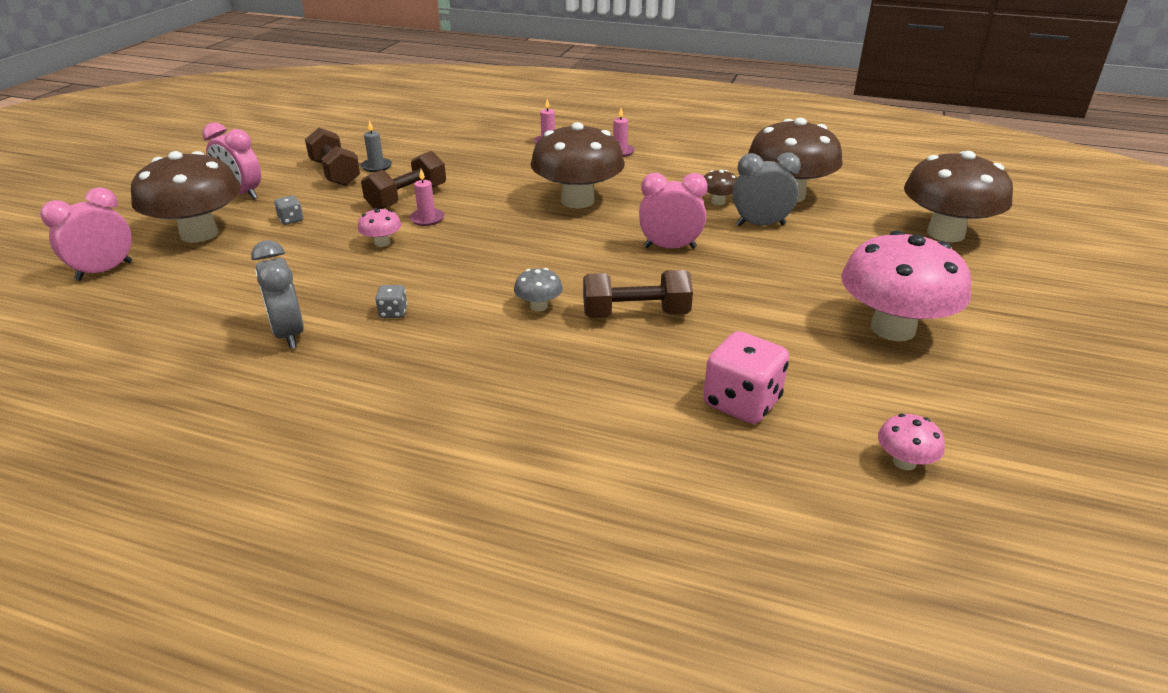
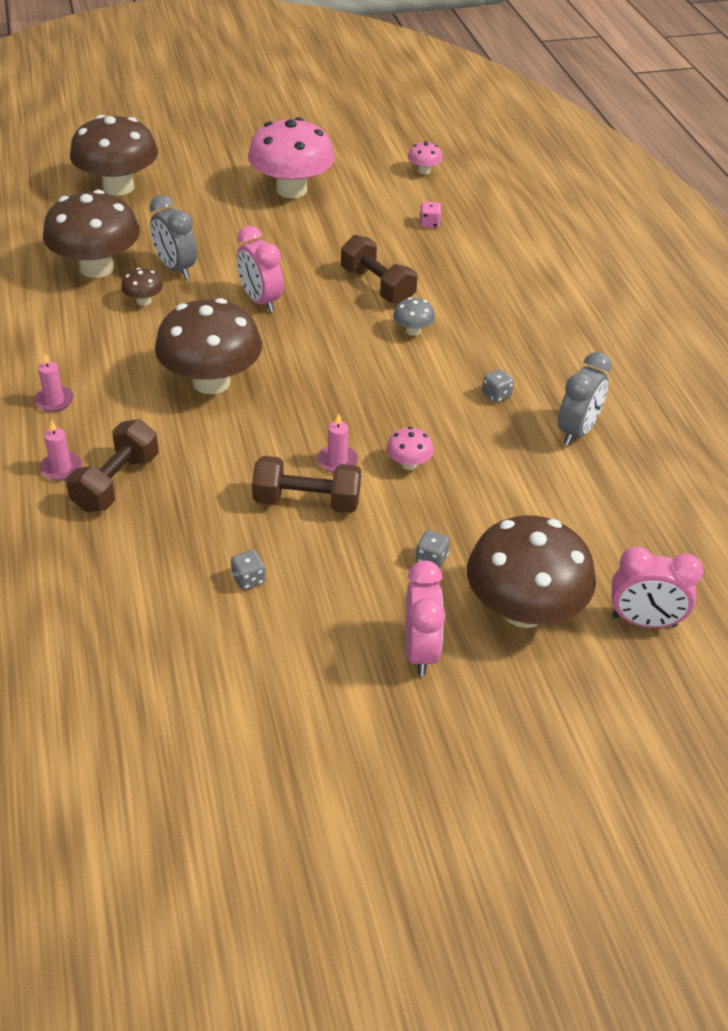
camera: 125 degrees left, 10 degrees up
brown dumbbell [305,128,360,186] -> brown dumbbell moved to [66,419,159,512]
grey candle [361,120,392,172] -> grey dice [231,550,265,590]
pink dice [703,331,789,424] -> pink dice [420,202,442,228], size x0.48

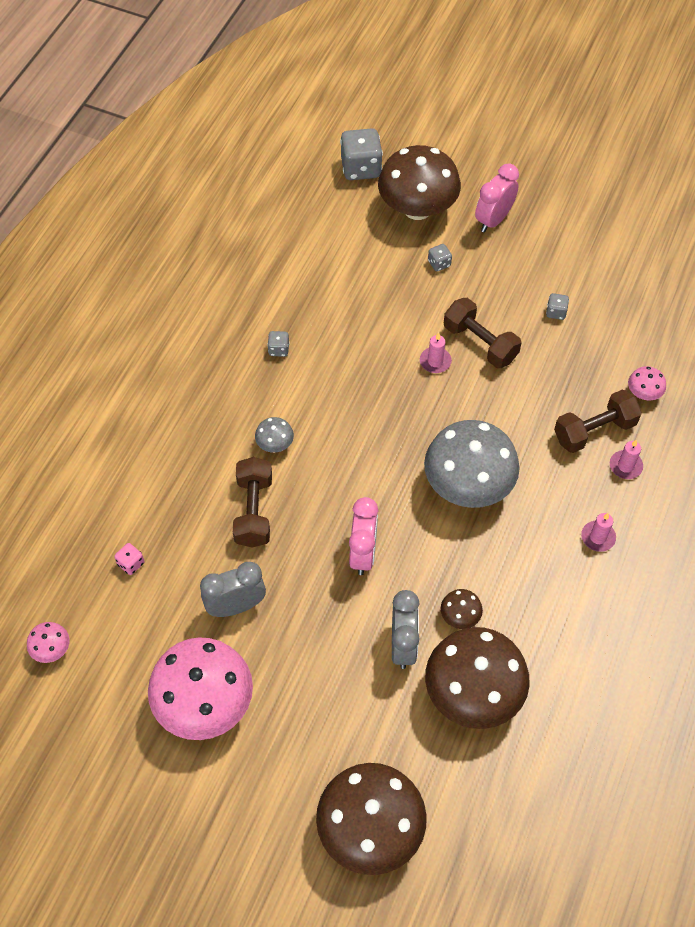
camera: 140 degrees left, 15 degrees up
brown mushroom [155,298,262,394] -> grey mushroom [424,420,520,508]
pink mushroom [386,427,434,470] -> pink mushroom moved to [628,366,666,401]
grey clock [558,352,611,446] -> grey clock moved to [200,562,266,617]
pink clock [611,546,704,628] -> grey dice [340,128,383,180]

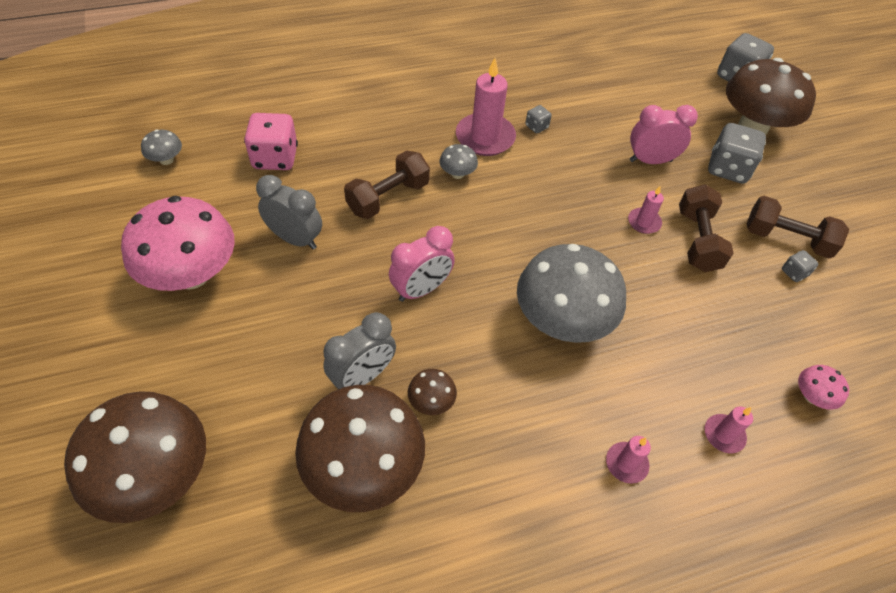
camera: 45 degrees right, 5 degrees down
pink mushroom [27,622,70,663] -> grey mushroom [141,129,182,165]
pink dice [114,543,145,575] -> pink dice [244,113,298,170], size x2.09
grey dice [428,244,452,271] -> grey dice [708,123,766,184], size x2.09
pink clock [475,163,519,232] -> pink clock moved to [630,105,698,164]
brown dumbbell [554,390,642,453] -> brown dumbbell moved to [747,196,849,258]
none -> pink candle [456,58,516,156]

